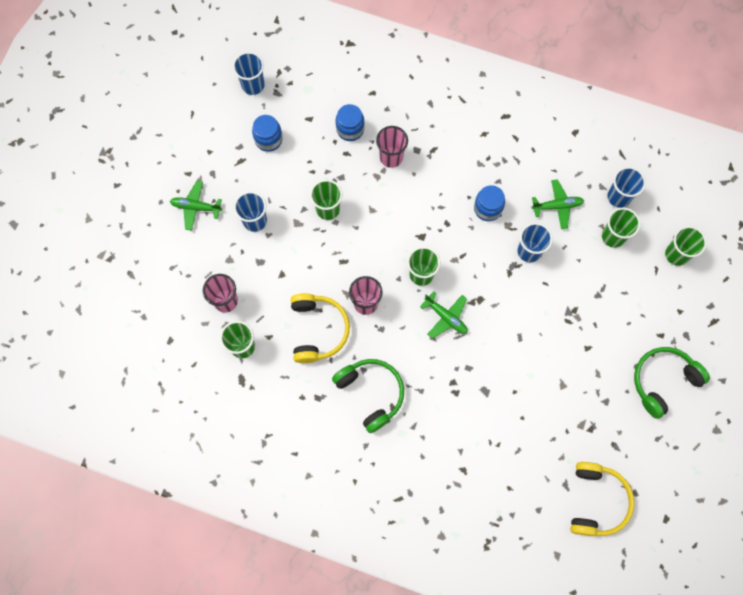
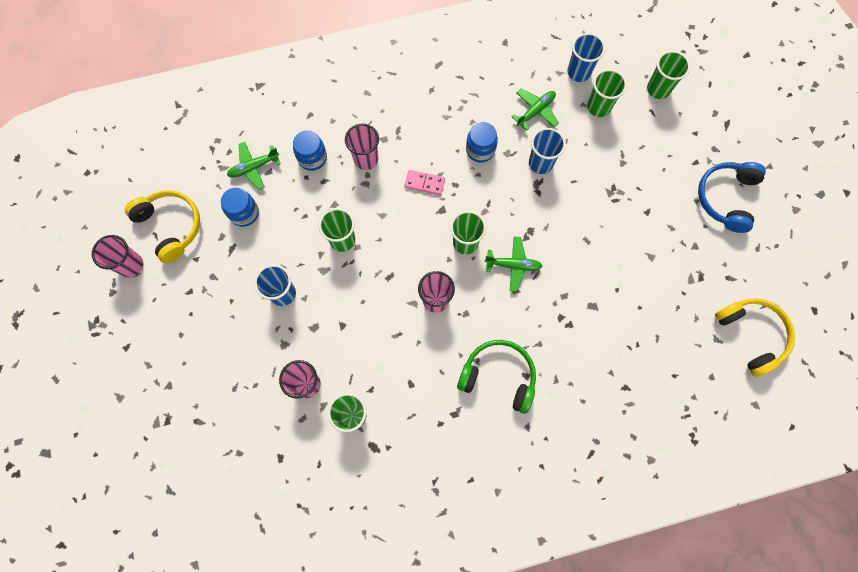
camera: 35 degrees left, 0 degrees up
green plane [170,181,222,231] -> green plane moved to [227,142,281,190]
blue cup [233,52,265,95] -> none
yellow headphones [291,293,350,363] -> yellow headphones moved to [125,190,200,264]
green headphones [634,347,710,419] -> blue headphones [698,162,766,233]
none -> pink cup [92,235,143,278]
none -> pink domino [404,170,445,195]

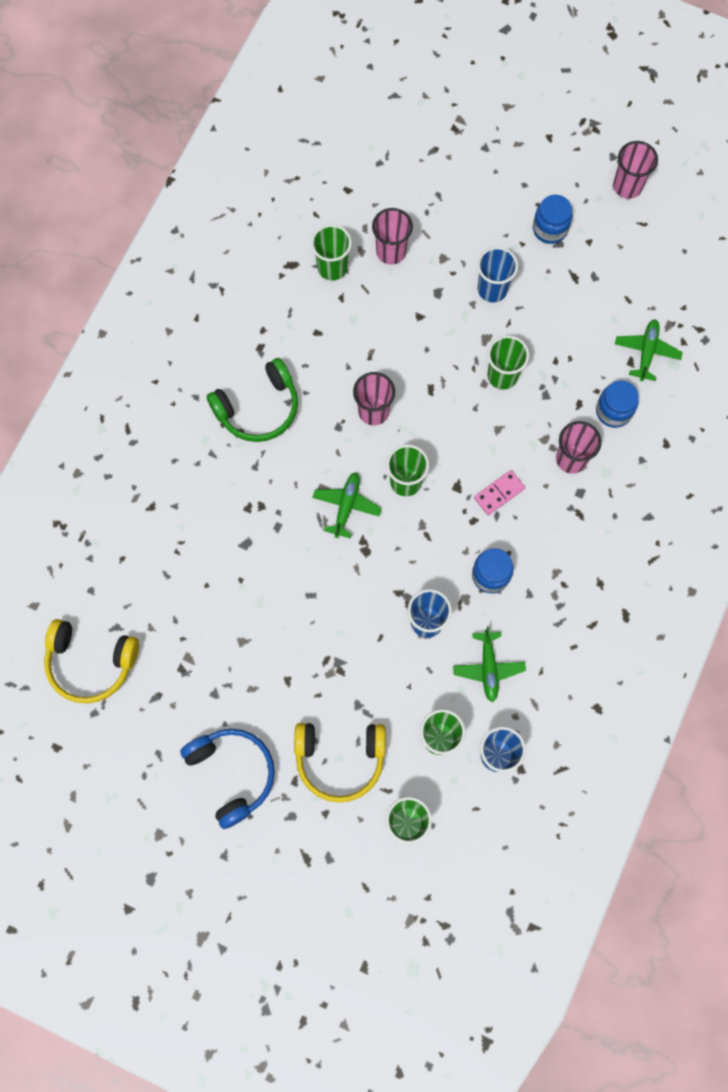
camera: 130 degrees right, 0 degrees up
yellow headphones [125,190,200,264] -> yellow headphones moved to [294,723,386,803]
blue jar [221,188,259,227] -> blue jar moved to [533,195,572,244]
green plane [485,237,542,292] -> green plane turned 150 degrees clockwise [312,473,382,538]

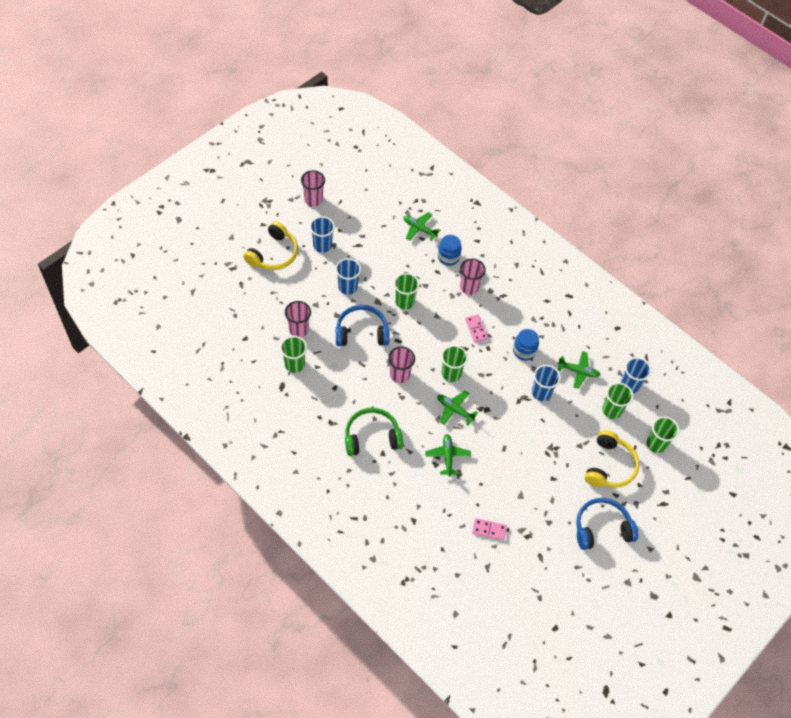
camera: 75 degrees left, 15 degrees down
yellow headphones [44,619,139,704] -> yellow headphones moved to [243,221,298,270]
green headphones [207,358,298,442] -> green headphones turned 90 degrees counterclockwise [345,408,403,456]
blue jar [533,195,572,244] -> blue cup [310,216,335,253]
none -> blue headphones [336,305,390,346]
none -> green plane [425,434,471,477]
none -> pink domino [472,518,507,541]

